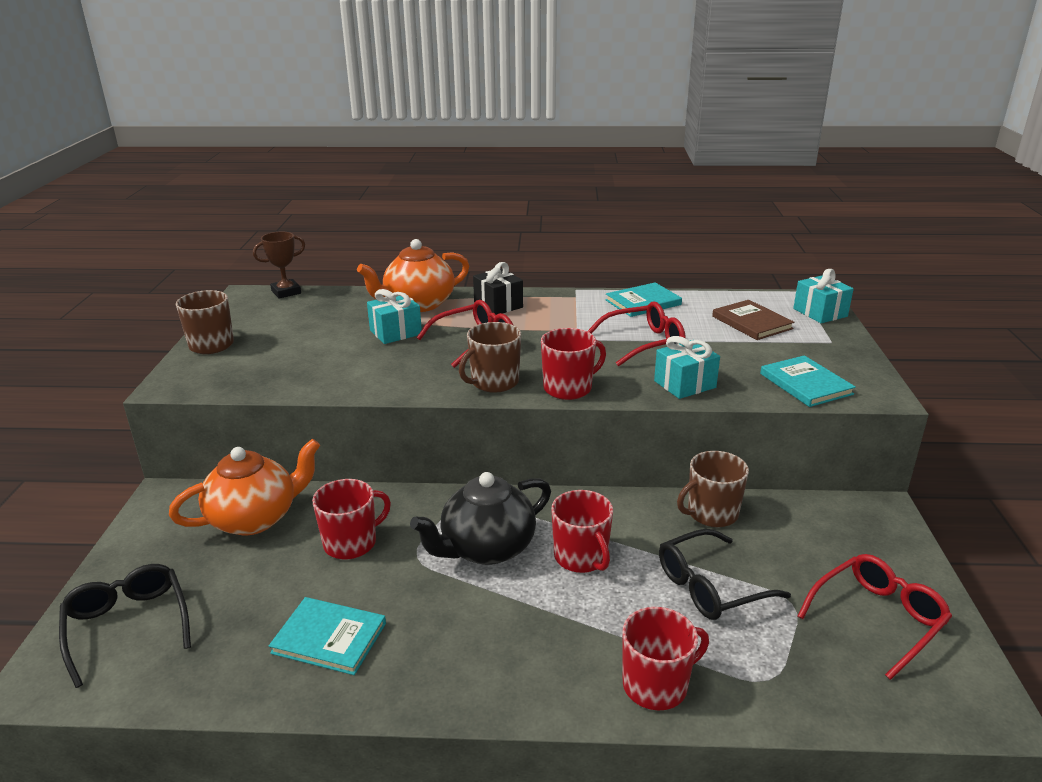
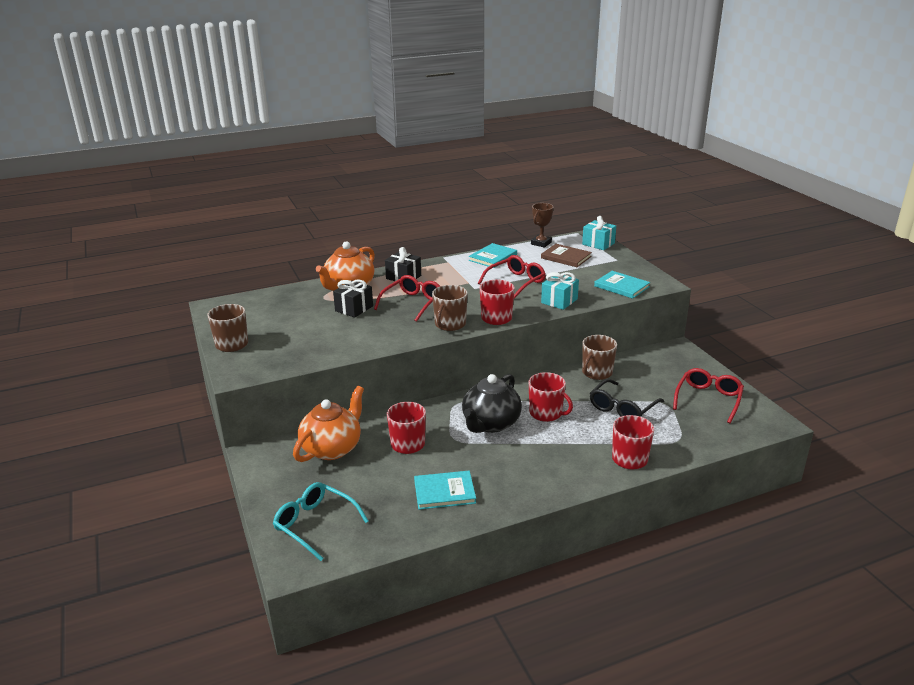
camera: 25 degrees left, 0 degrees up
black glasses [59,564,191,688] -> turquoise glasses [273,482,369,561]
brown trophy [253,232,305,298] -> brown trophy moved to [531,203,553,248]
turquoise gift [367,289,422,344] -> black gift [333,280,373,317]

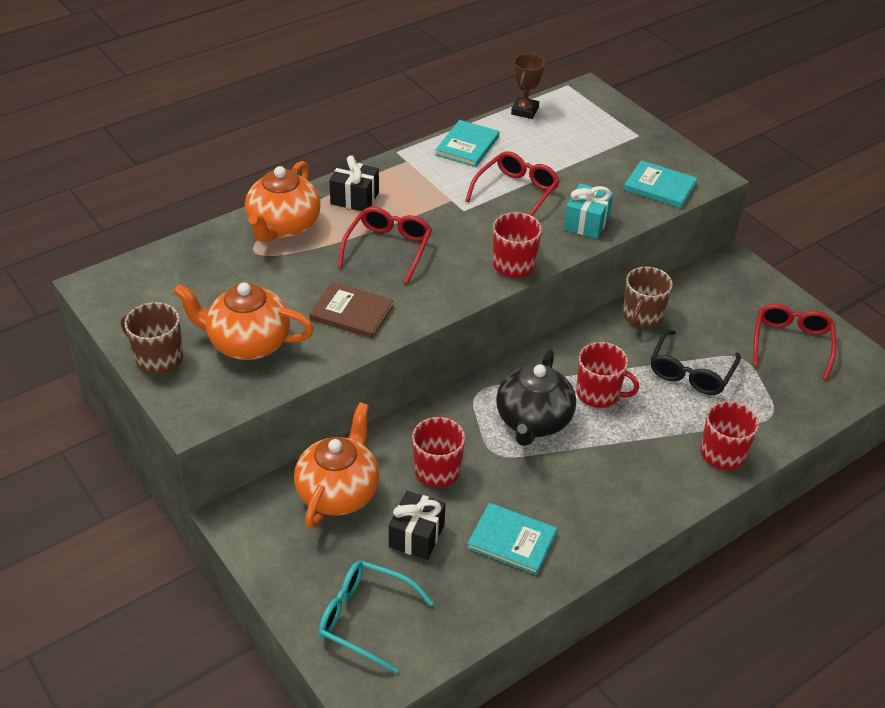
camera: 15 degrees left, 15 degrees up
black gift [333,280,373,317] -> black gift moved to [389,491,446,560]
turquoise book [414,471,476,510] -> turquoise book turned 45 degrees clockwise [467,503,557,575]
brown mug [432,285,468,331] -> none
brown book [541,244,592,267] -> brown book moved to [309,282,394,339]
turquoise gift [582,216,616,250] -> none
none -> orange teapot [173,282,314,360]

